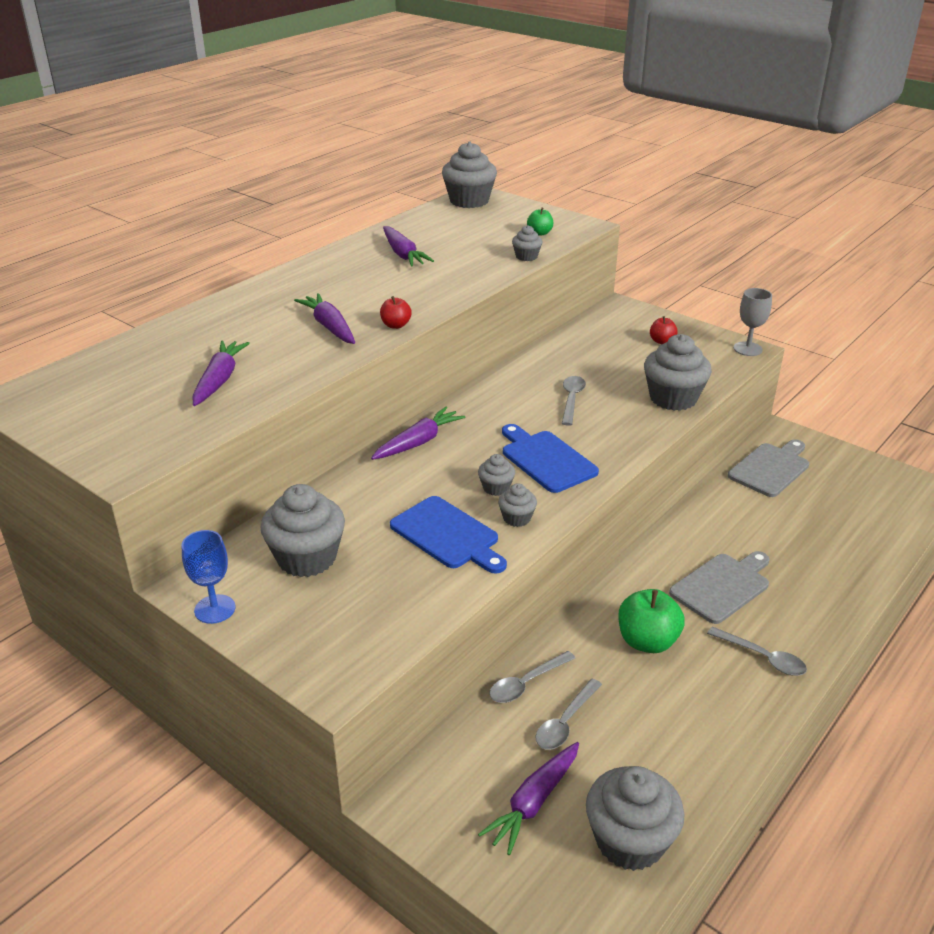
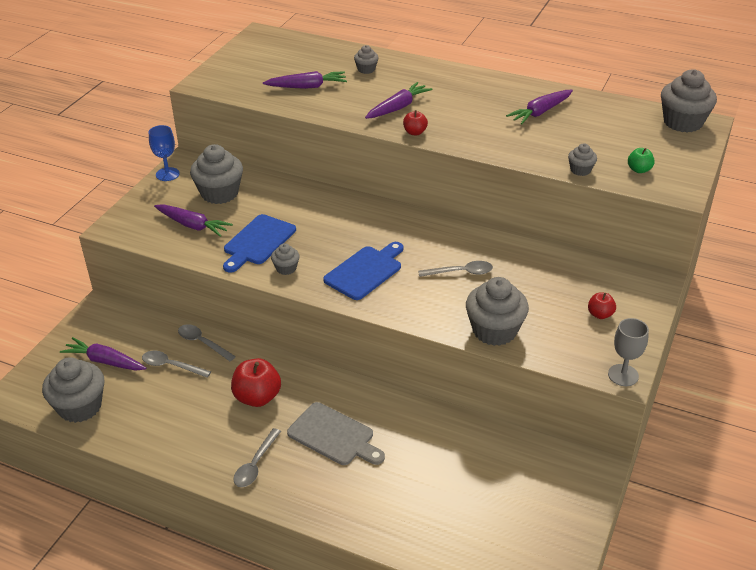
camera: 75 degrees right, 5 degrees up
purple carrot [371,407,465,460] -> purple carrot moved to [154,204,233,237]
grey cupcake [478,454,515,496] -> grey cupcake moved to [354,45,378,74]
green apple [618,589,685,653] -> red apple [231,358,281,407]
grey cutting board [728,439,809,497] -> none

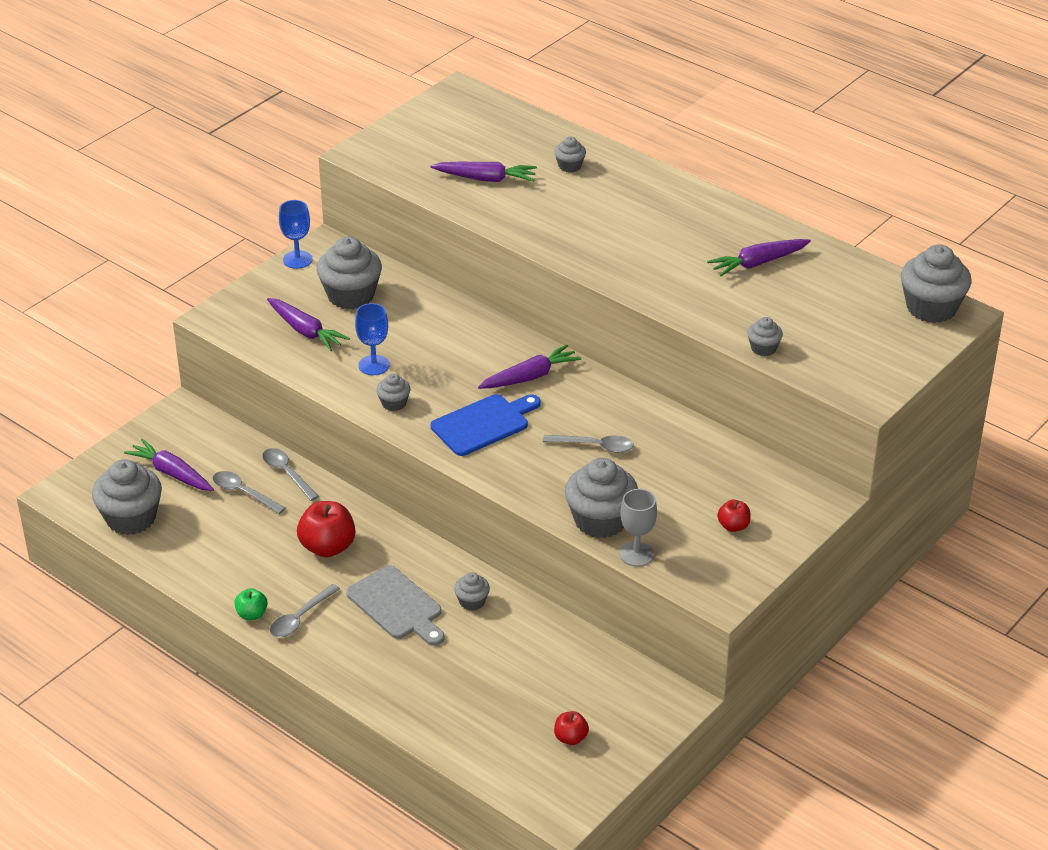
camera: 15 degrees right, 0 degrees up
blue cutting board [223,214,296,273] -> blue goblet [355,303,390,375]
purple carrot [365,82,432,119] -> purple carrot moved to [478,344,581,389]
red apple [403,110,428,135] -> red apple moved to [554,711,589,745]
grey goblet [608,318,649,386] -> grey goblet moved to [620,489,657,567]
green apple [628,148,655,173] -> green apple moved to [234,588,267,620]
none -> grey cupcake [454,572,490,611]

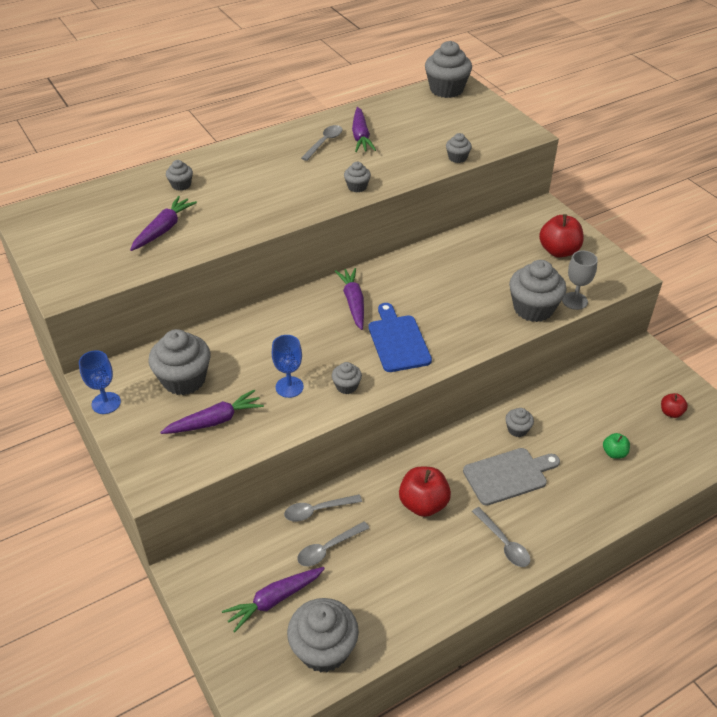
camera: 70 degrees left, 5 degrees up
green apple [234,588,267,620] -> green apple moved to [603,433,630,459]
grey spoon [543,435,634,453] -> grey spoon moved to [301,125,343,161]
red apple [717,500,751,532] -> red apple [539,214,584,257], size x1.83
none -> grey cupcake [344,162,371,192]

